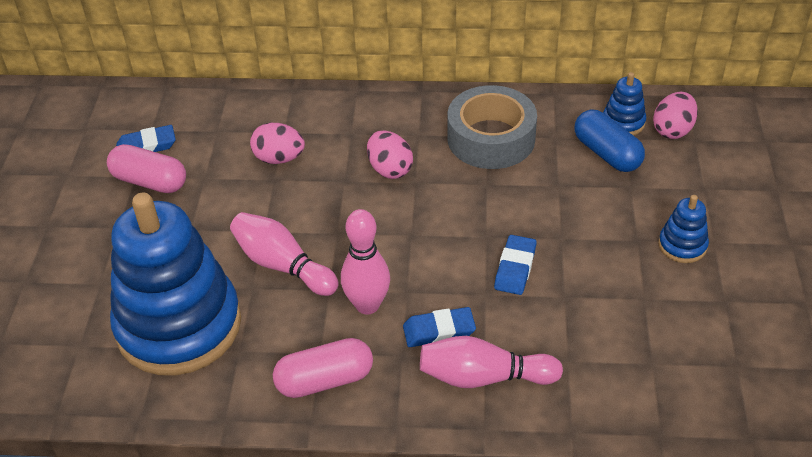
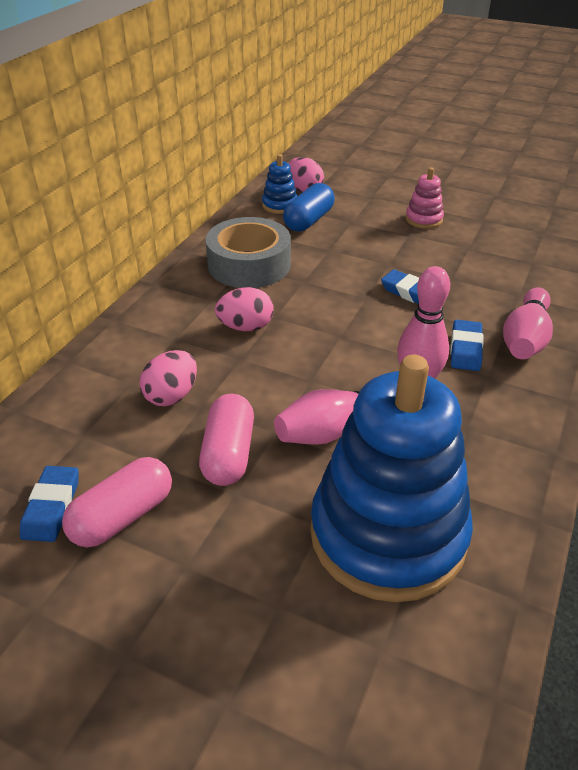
camera: 70 degrees left, 5 degrees down
pink capsule [273,338,373,398] -> pink capsule moved to [199,394,254,486]
blue capsule [575,110,645,172] -> blue capsule turned 45 degrees counterclockwise [283,183,334,232]
blue stacking toy [658,195,709,263] -> pink stacking toy [405,168,444,229]

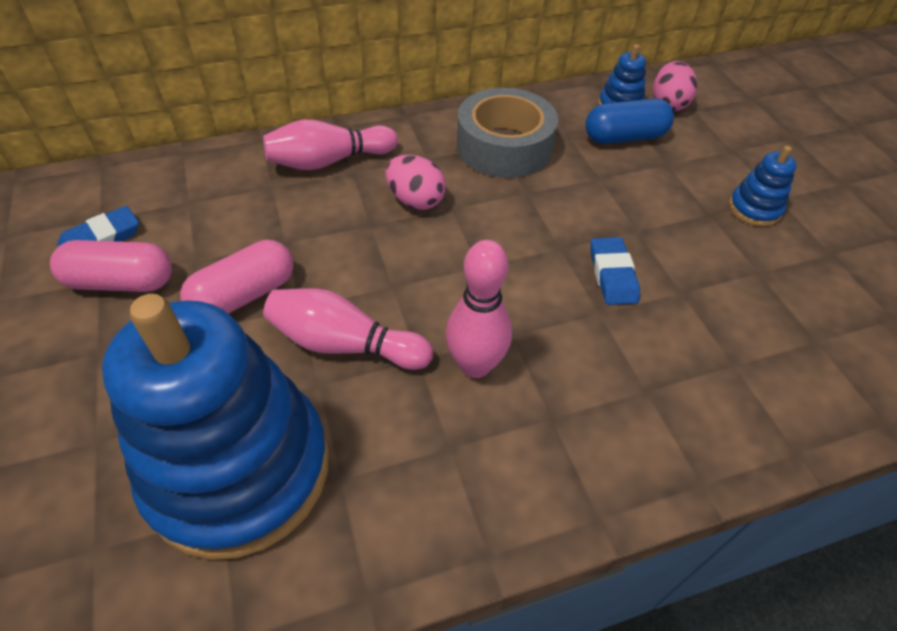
camera: 45 degrees right, 10 degrees up
pink egg [140,350,197,406] -> none
pink stacking toy [405,168,444,229] -> blue stacking toy [729,146,797,226]
blue eraser [450,320,483,371] -> none
pink bowling pin [503,287,553,359] -> pink bowling pin moved to [263,119,398,170]

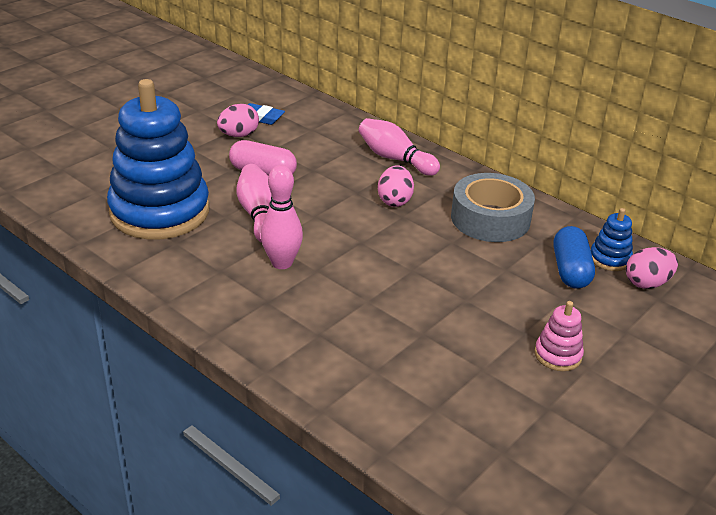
camera: 60 degrees right, 15 degrees down
pink capsule [50,240,172,292] -> pink egg [217,104,259,137]
blue capsule [585,98,674,144] -> blue capsule turned 45 degrees clockwise [553,226,595,289]
blue eraser [590,237,640,305] -> none
blue stacking toy [729,146,797,226] -> pink stacking toy [535,301,584,371]

